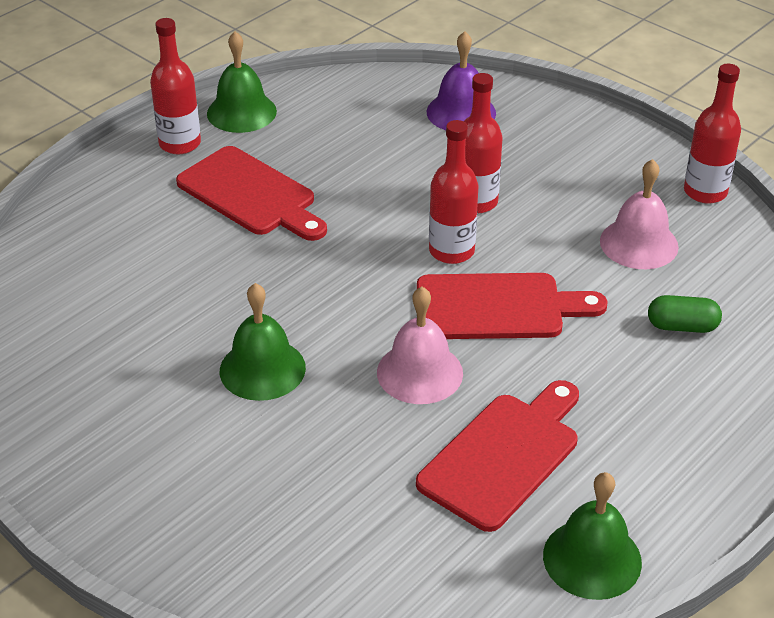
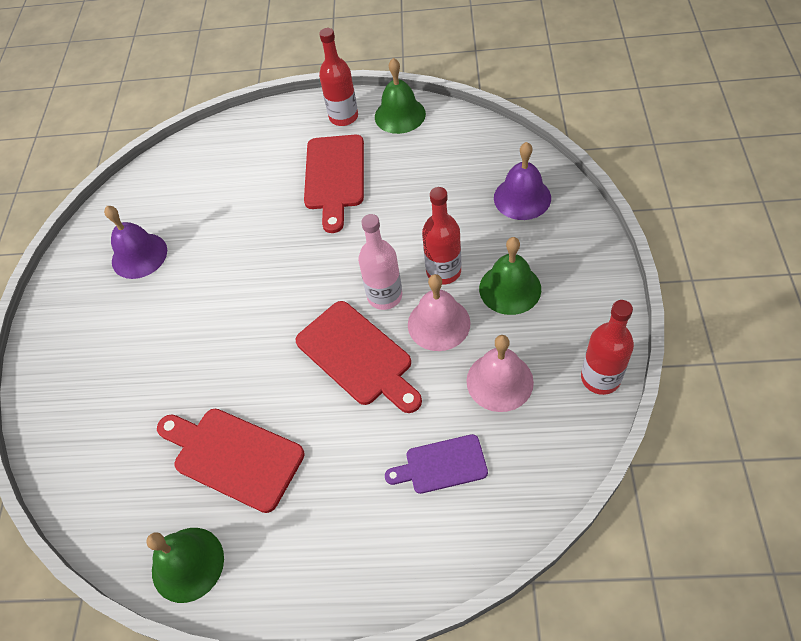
camera: 55 degrees right, 15 degrees up
green bell [220,283,306,401] -> green bell moved to [479,237,541,315]
pink bell [377,287,463,404] -> pink bell moved to [408,274,471,351]
red cutting board [416,380,579,532] -> red cutting board turned 150 degrees counterclockwise [157,408,305,513]
red bottle [429,120,479,264] -> pink bottle [358,214,402,310]
green capsule [648,295,722,333] -> purple cutting board [385,434,488,494]
none -> purple bell [104,206,167,279]

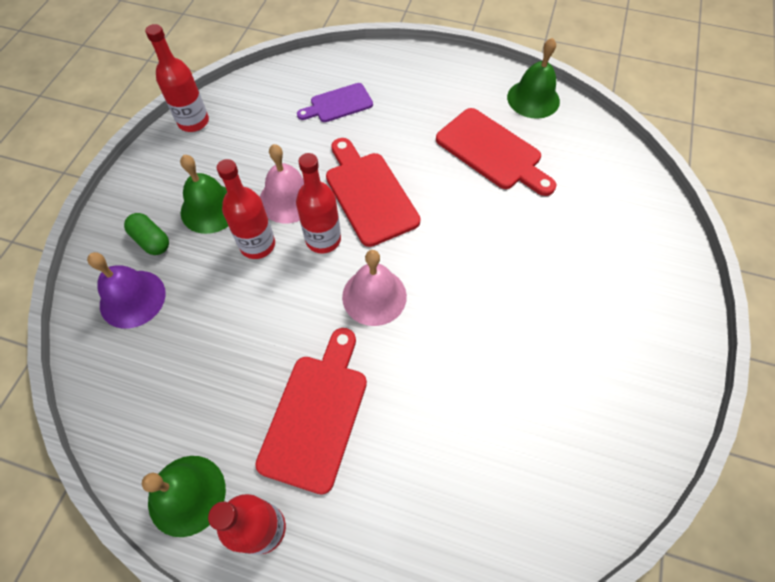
camera: 170 degrees left, 5 degrees up
purple bell [104,206,167,279] -> none
pink bottle [358,214,402,310] -> red bottle [296,153,341,254]
purple cutting board [385,434,488,494] -> purple cutting board turned 150 degrees clockwise [297,83,373,122]
pink bell [466,335,534,412] -> pink bell moved to [342,250,407,326]
none -> green capsule [124,213,169,255]

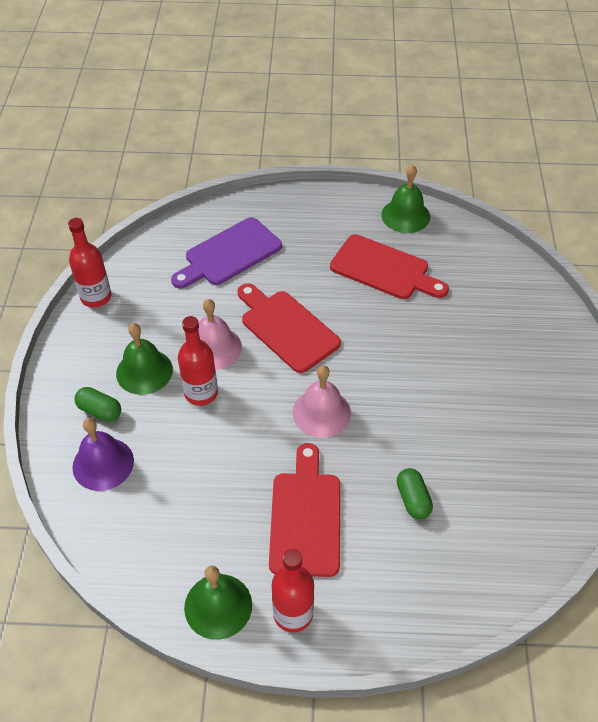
camera: 15 degrees left, 10 degrees down
red bottle [296,153,341,254] -> none
purple cutting board [297,83,373,122] -> purple cutting board [171,217,282,289], size x1.61
none -> green capsule [397,468,433,519]

